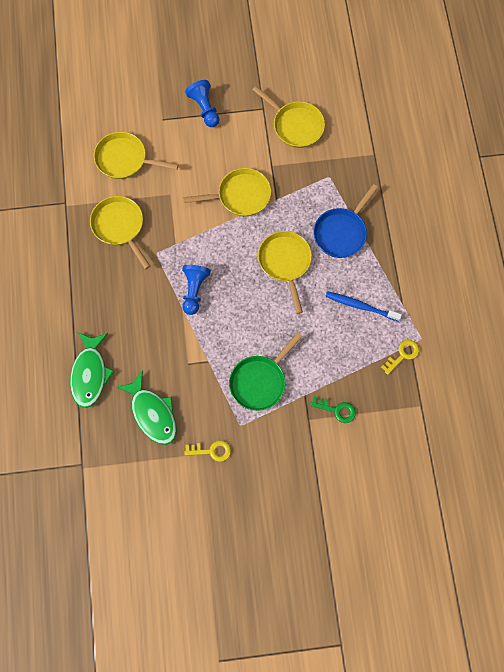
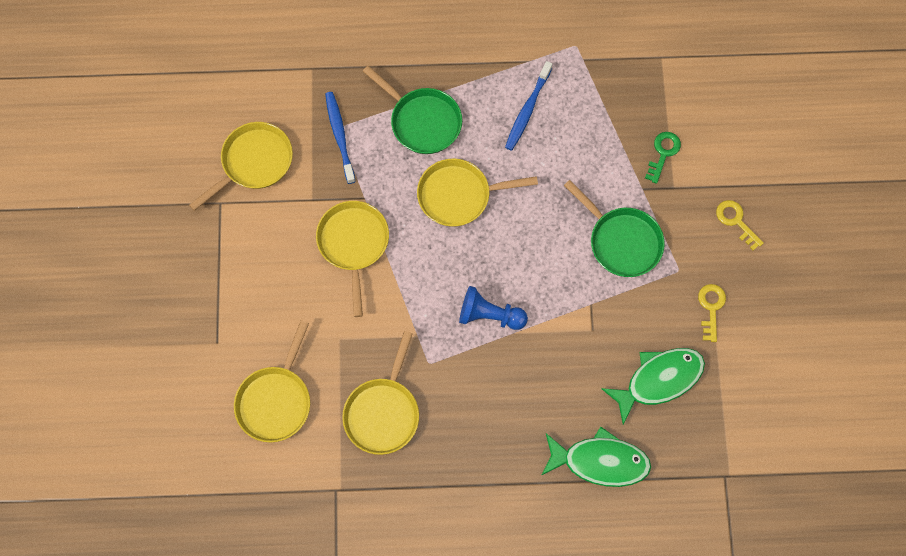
camera: 85 degrees left, 0 degrees up
yellow pan [90,196,150,269] -> yellow pan turned 45 degrees counterclockwise [342,331,419,455]
blue pawn [185,80,219,127] -> none
blue pan [313,184,378,258] -> green pan [363,66,462,154]
yellow key [381,340,419,375] -> yellow key moved to [716,200,764,250]
none -> blue toothbrush [325,92,356,184]

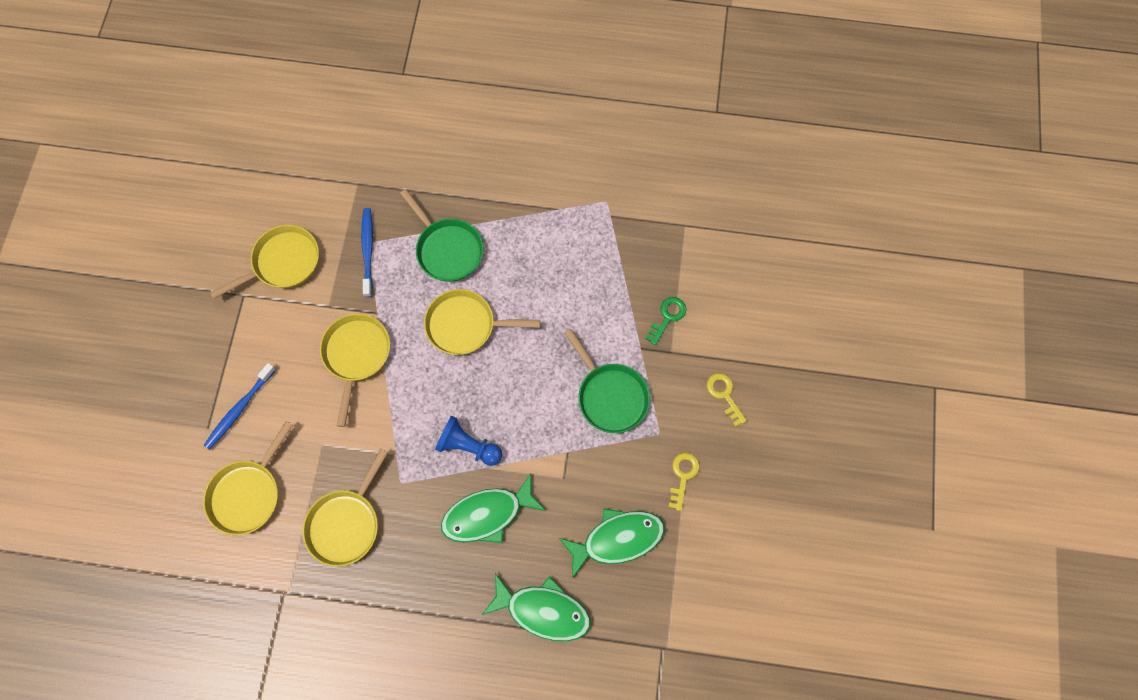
camera: 10 degrees right, 0 degrees up
blue toothbrush [505,61,552,151] -> blue toothbrush moved to [203,363,276,450]
none -> green fish [441,473,546,543]

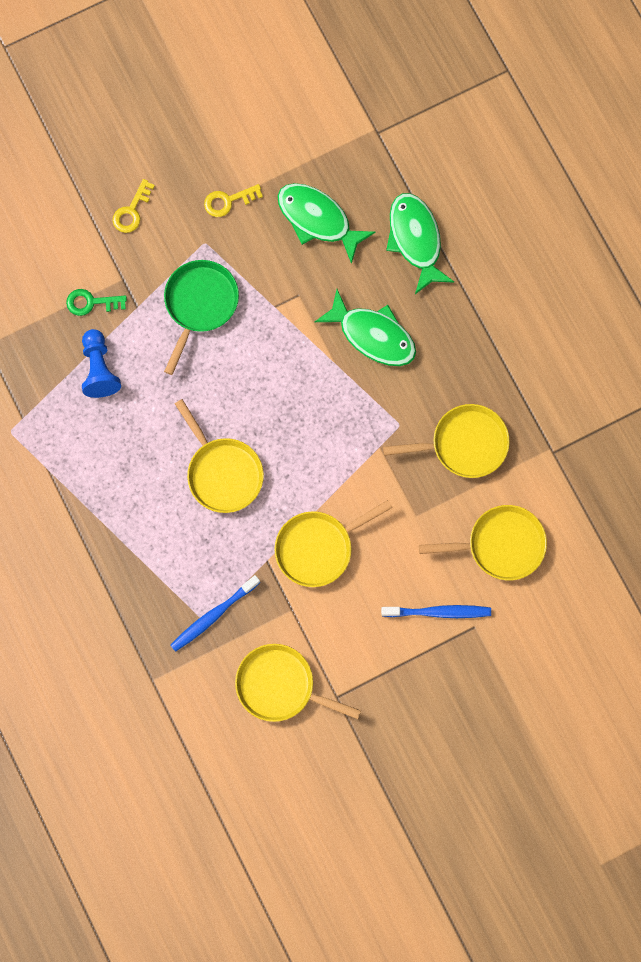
camera: 125 degrees left, 5 degrees up
green pan [400,189,483,282] -> none
blue pawn [435,416,502,466] -> blue pawn moved to [82,329,121,398]

